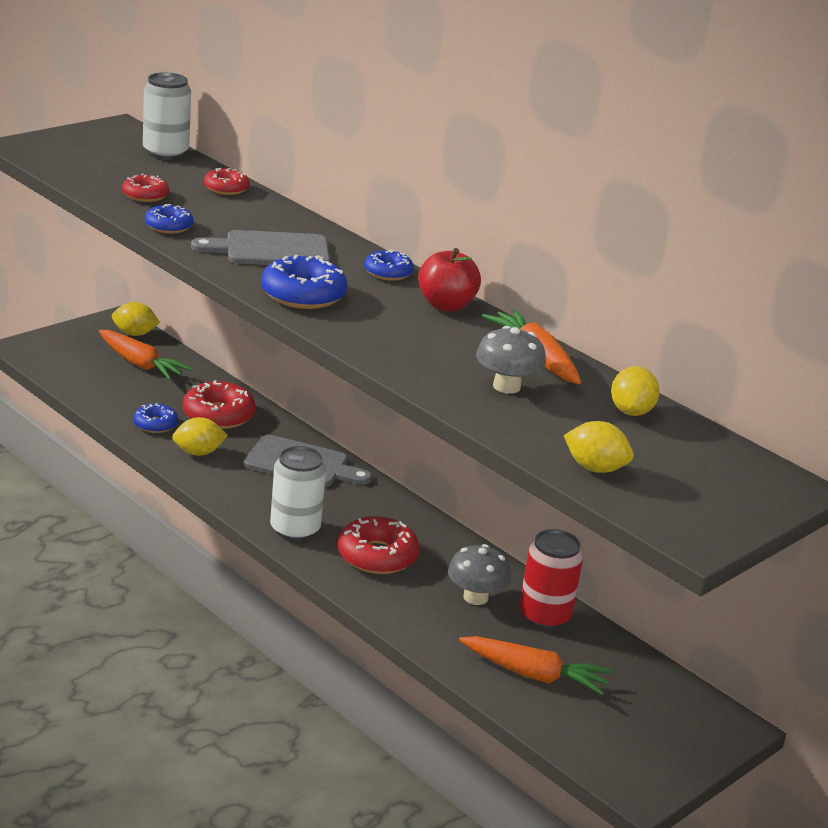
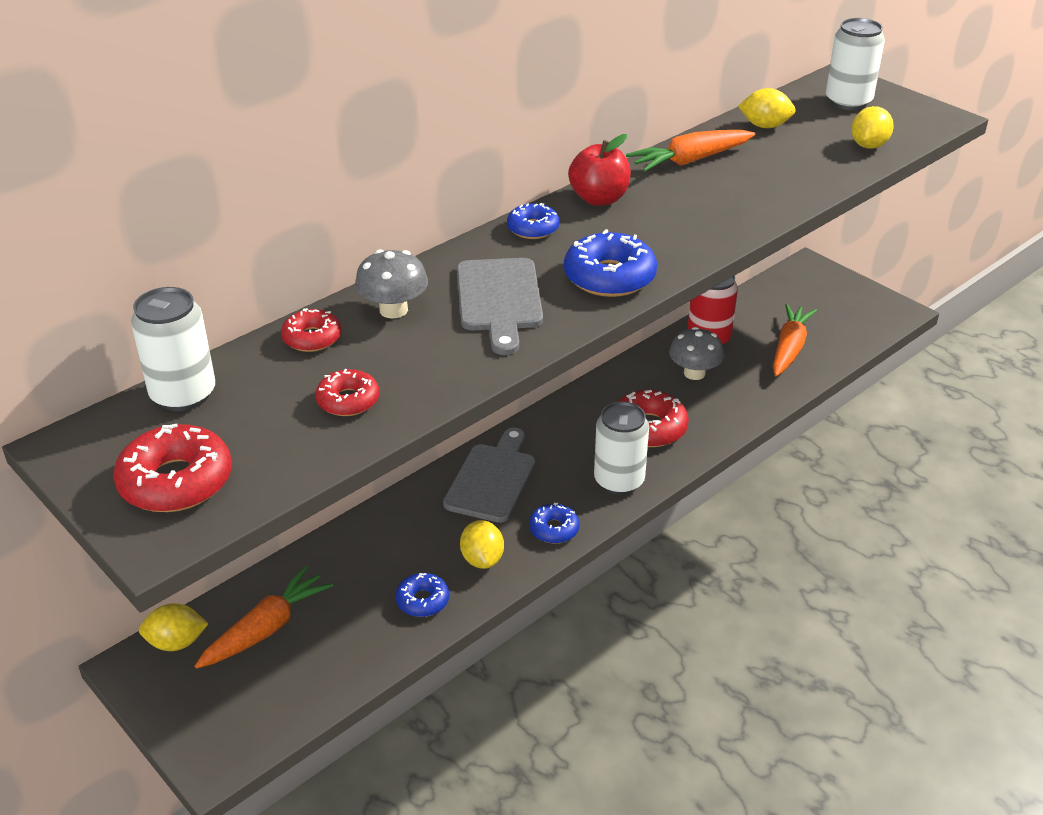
camera: 85 degrees left, 10 degrees up
yellow lemon [112,302,160,336] -> yellow lemon turned 75 degrees clockwise [139,603,208,651]
blue donut [145,204,194,234] -> blue donut moved to [529,502,580,544]
red donut [183,380,256,429] -> red donut moved to [113,424,232,512]
grey mushroom [476,326,546,394] -> grey mushroom moved to [355,249,428,319]
none -> white can [826,18,885,110]

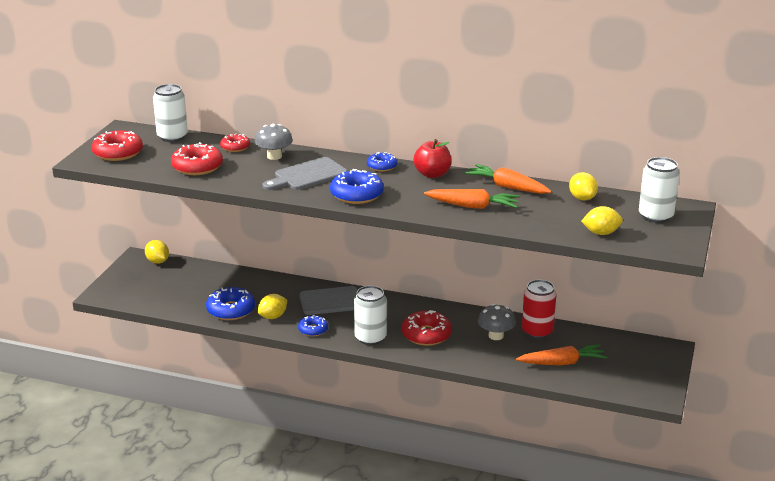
camera: 60 degrees right, 10 degrees down
orange carrot [195,566,333,669] -> orange carrot moved to [424,189,519,209]
red donut [315,369,379,416] -> red donut [171,142,223,175], size x1.66
blue donut [395,573,449,617] -> blue donut [206,287,255,320], size x1.66

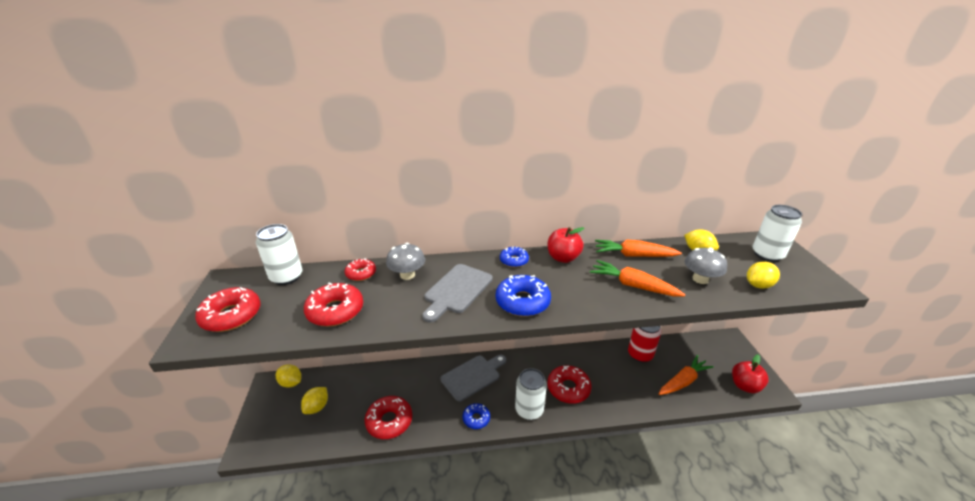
camera: 25 degrees left, 5 degrees up
blue donut [206,287,255,320] -> red donut [365,396,412,439]
yellow lemon [258,294,287,319] -> yellow lemon moved to [301,387,328,414]
orange carrot [424,189,519,209] -> orange carrot turned 135 degrees counterclockwise [590,260,686,296]
grey mushroom [478,304,516,340] -> grey mushroom moved to [685,247,727,284]
none -> red apple [732,354,769,393]

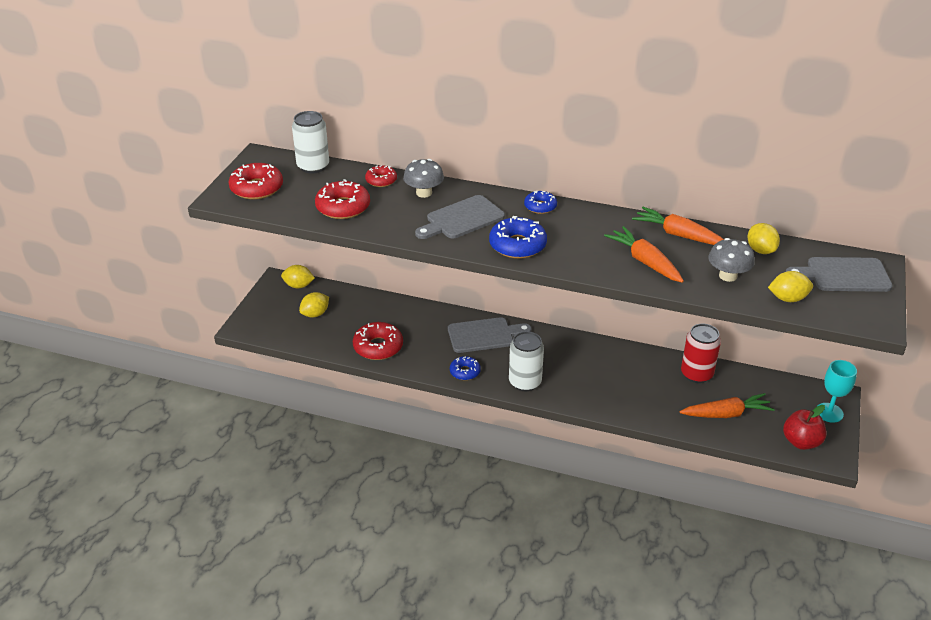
camera: 25 degrees right, 5 degrees up
yellow lemon [276,364,301,388] -> yellow lemon turned 45 degrees counterclockwise [281,265,315,288]
red donut [547,365,592,404] -> none
red apple [548,227,584,263] -> none
white can [753,205,802,262] -> grey cutting board [785,257,893,292]
none -> turquoise goblet [818,360,857,423]

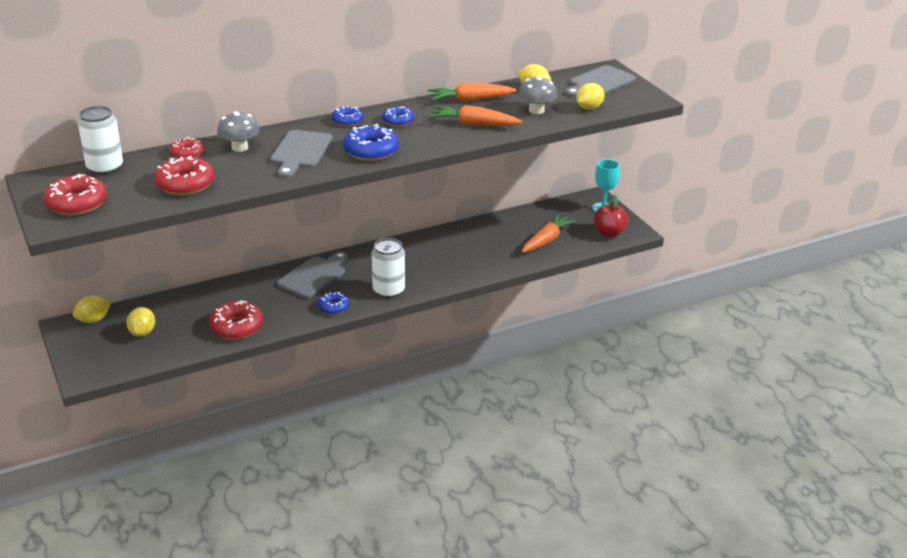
camera: 45 degrees left, 5 degrees down
red can [681,324,721,383] -> none
none -> blue donut [382,106,414,127]

